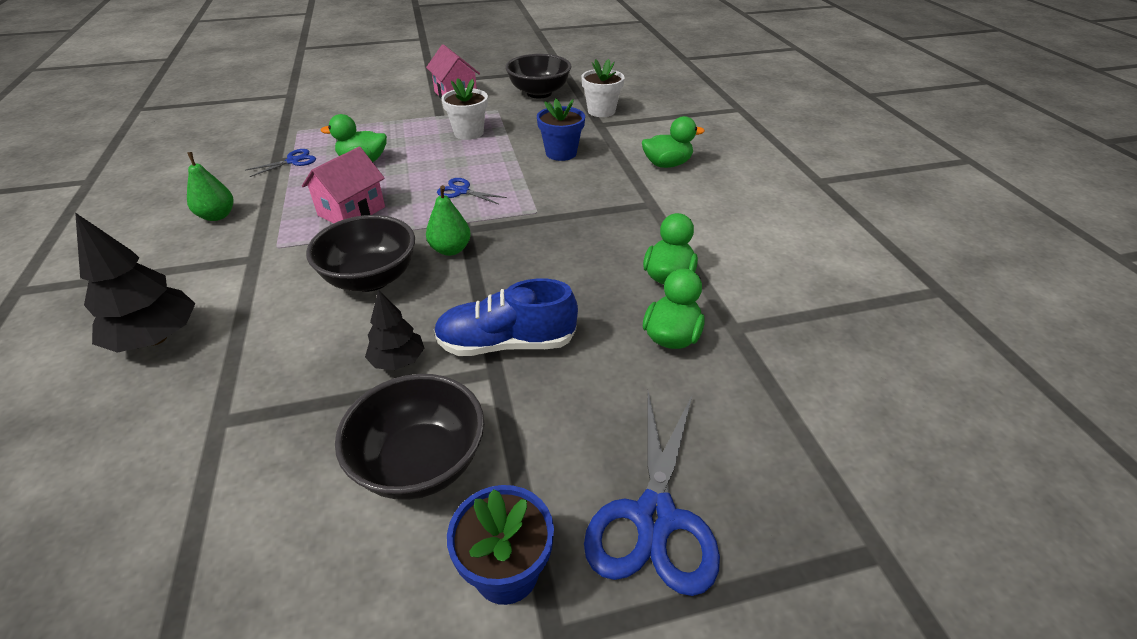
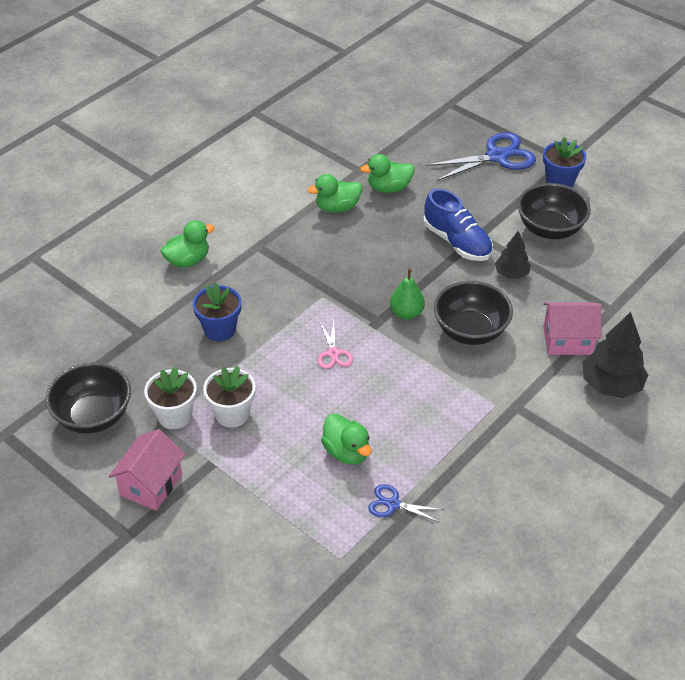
camera: 125 degrees left, 5 degrees up
green pear [187,152,233,221] -> none
pink house [302,147,385,223] -> pink house moved to [543,303,602,355]
blue scissors [437,178,507,205] -> pink scissors [318,321,353,369]
white flower pot [581,59,625,117] -> white flower pot moved to [144,366,197,429]
green duck [642,116,705,168] -> green duck turned 105 degrees clockwise [161,220,215,268]

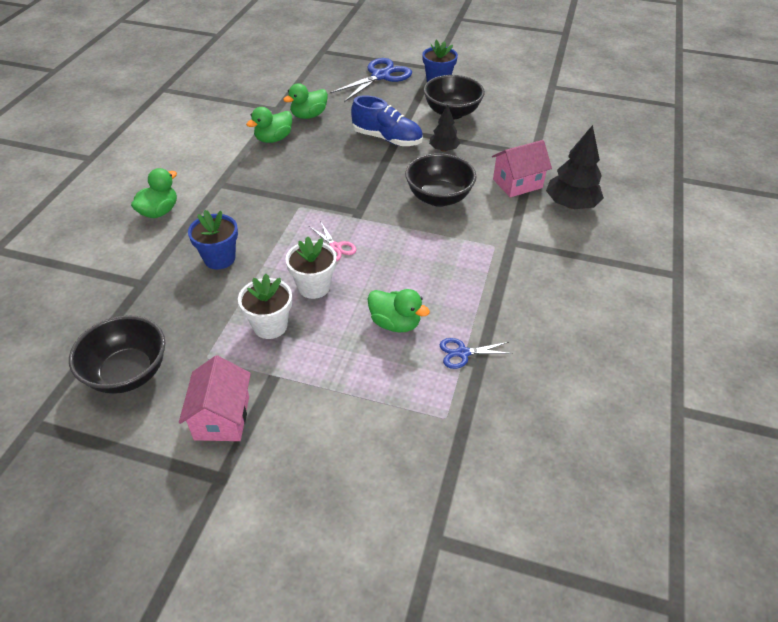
camera: 25 degrees left, 0 degrees up
white flower pot [144,366,197,429] -> white flower pot moved to [286,236,336,299]
green pear [390,269,425,320] -> none

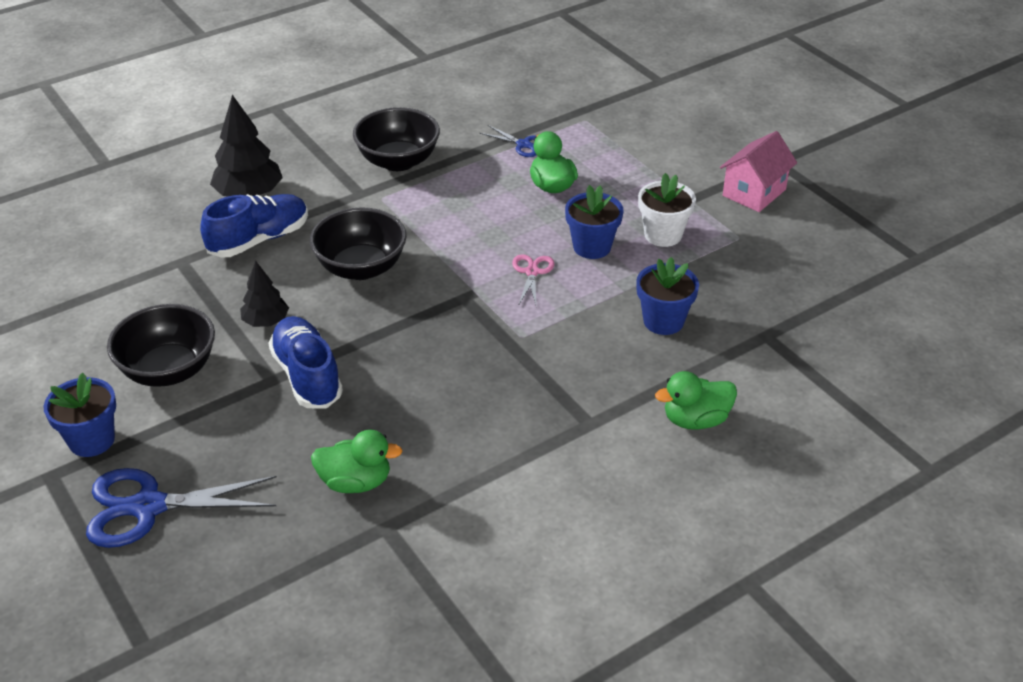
camera: 140 degrees left, 5 degrees down
black bowl [69,315,165,394] -> black bowl moved to [353,107,440,171]
green duck [246,107,292,143] -> none
white flower pot [286,236,336,299] -> blue flower pot [565,185,623,259]
pink house [492,140,552,197] -> blue shoe [200,194,308,258]

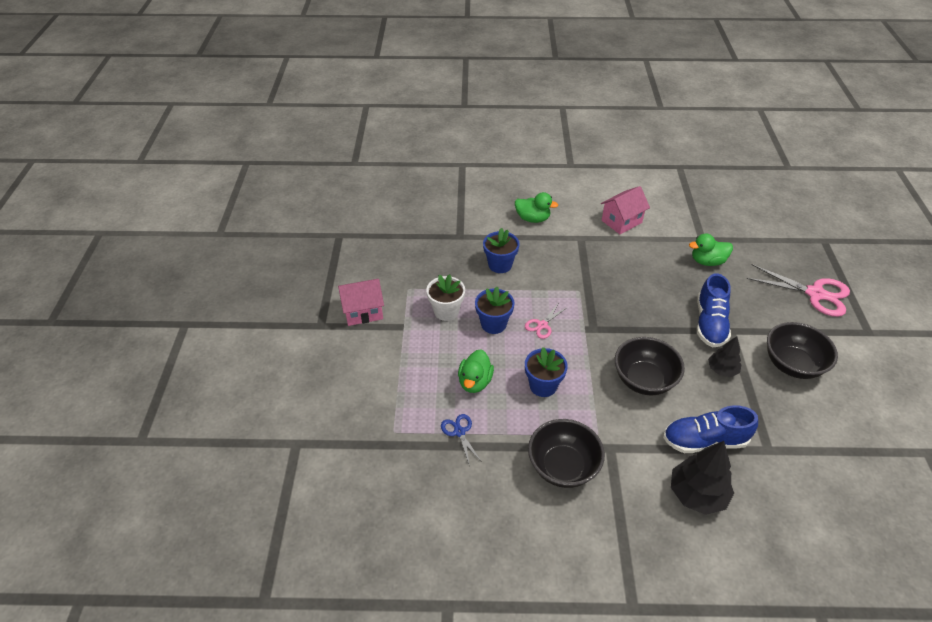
camera: 145 degrees left, 5 degrees up
blue flower pot [44,373,116,457] -> blue flower pot moved to [525,347,568,397]
blue scissors [86,468,277,548] -> pink scissors [746,264,850,317]
green duck [311,430,402,493] -> green duck turned 45 degrees counterclockwise [689,234,733,266]
none -> pink house [601,186,650,234]

